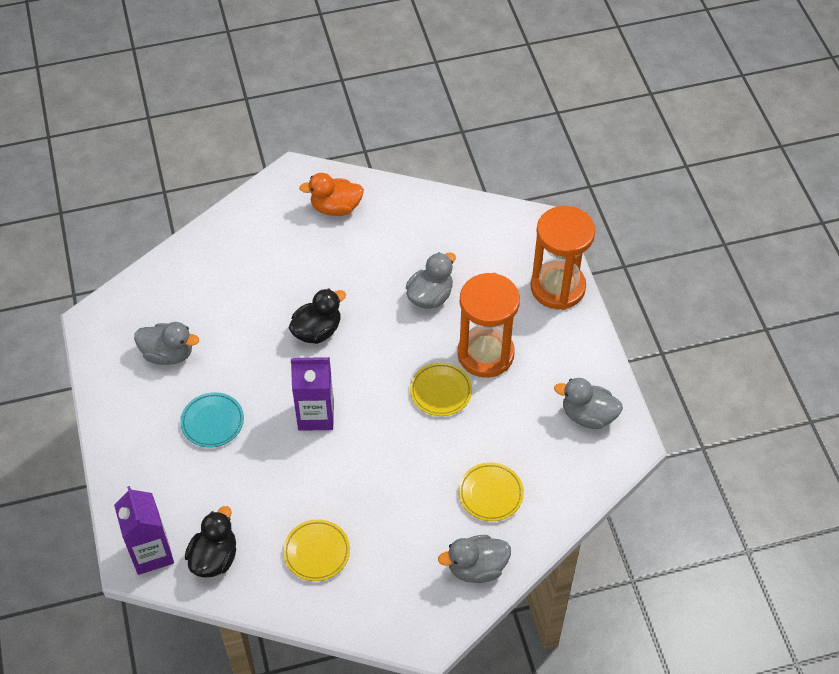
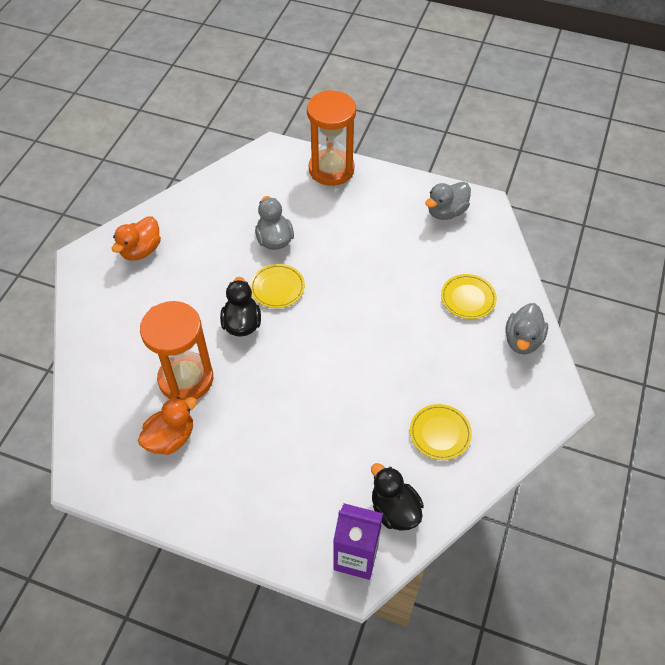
camera: 55 degrees left, 0 degrees up
grey duck [134,322,199,365] -> orange duck [138,397,197,455]
turquoise plate [180,392,244,448] -> none
purple carton [291,357,334,431] -> none
yellow plate [410,362,472,416] -> yellow plate moved to [250,264,305,308]
orange hourglass [457,273,520,378] -> orange hourglass moved to [140,301,213,400]

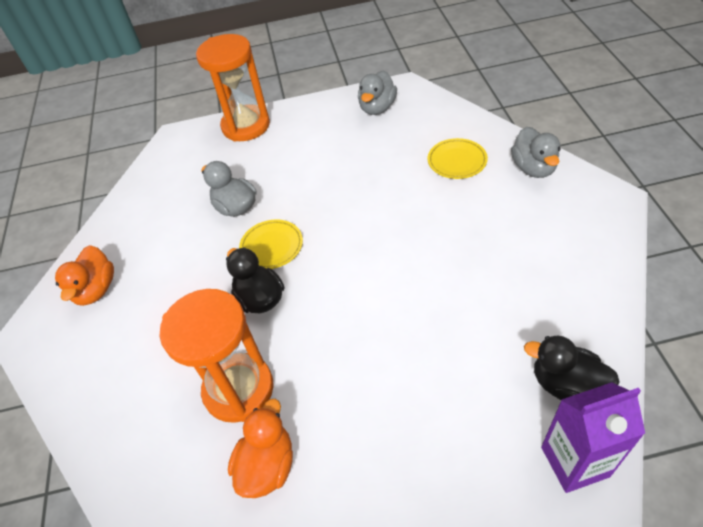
camera: 25 degrees left, 5 degrees down
yellow plate [410,404,472,460] -> none

